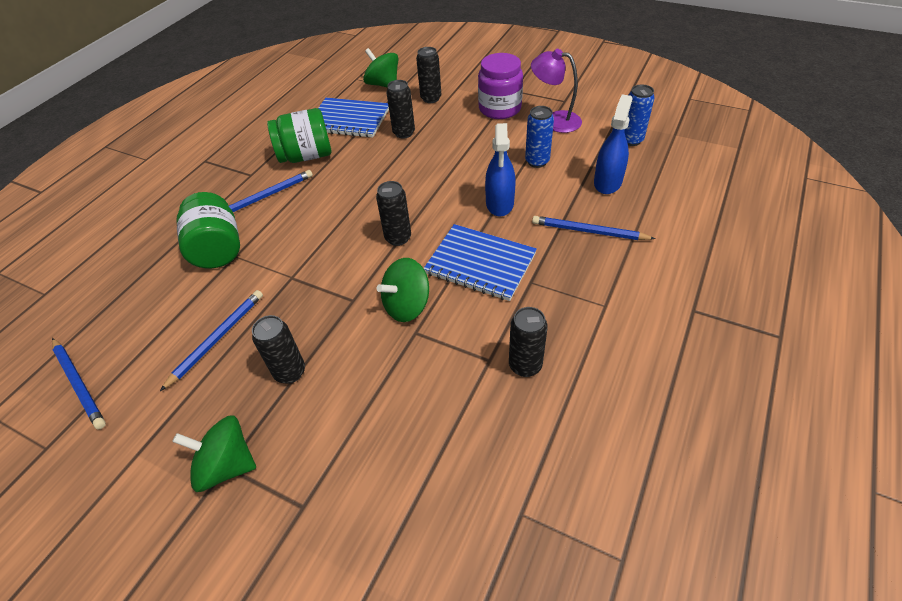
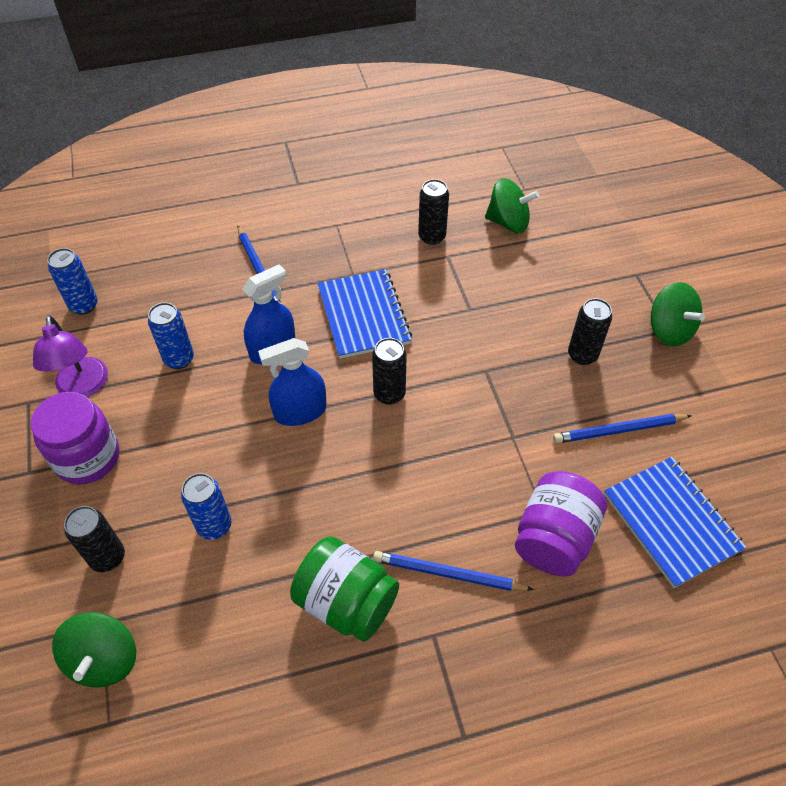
camera: 135 degrees left, 5 degrees up
blue pencil [52,338,106,429] -> none
green jar [176,192,240,268] -> purple jar [515,471,607,576]
blue notebook [318,98,389,138] -> blue notebook moved to [604,457,747,588]
green spinning top [377,258,429,322] -> green spinning top moved to [485,178,539,233]
black can [386,80,415,139] -> blue can [181,473,231,540]
blue spray bottle [594,94,633,194] -> blue spray bottle moved to [258,338,327,426]

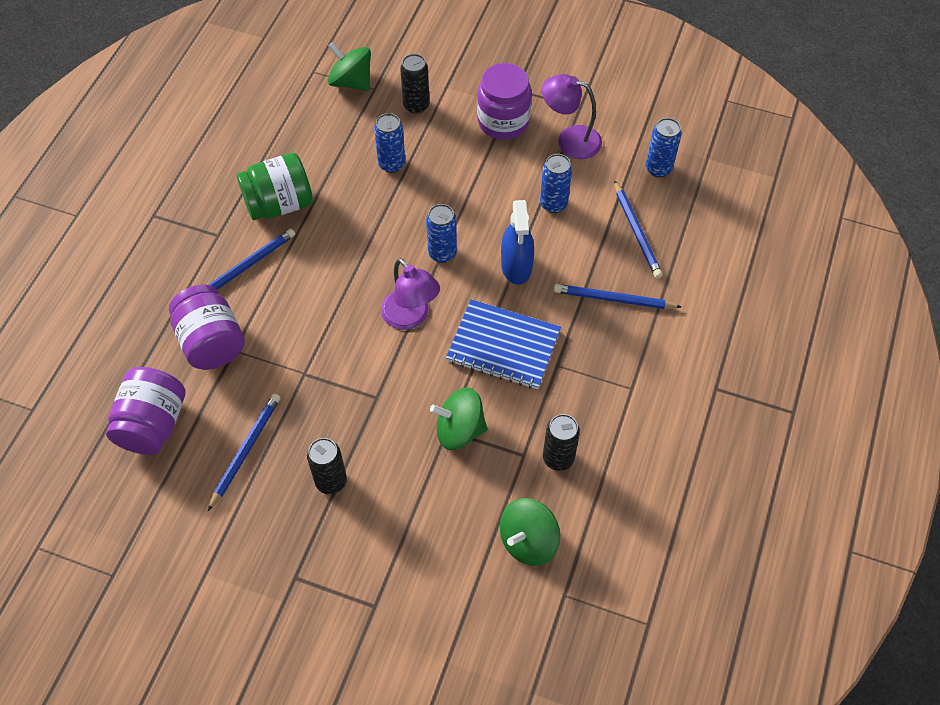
camera: 125 degrees right, 5 degrees up
blue spray bottle [258,338,327,426] -> blue can [426,204,457,263]
black can [372,338,407,405] -> purple lamp [381,258,440,330]
blue notebook [604,457,747,588] -> purple jar [106,367,185,455]
green spinning top [651,282,705,346] -> green spinning top moved to [430,387,487,450]
none -> blue pencil [614,180,663,278]

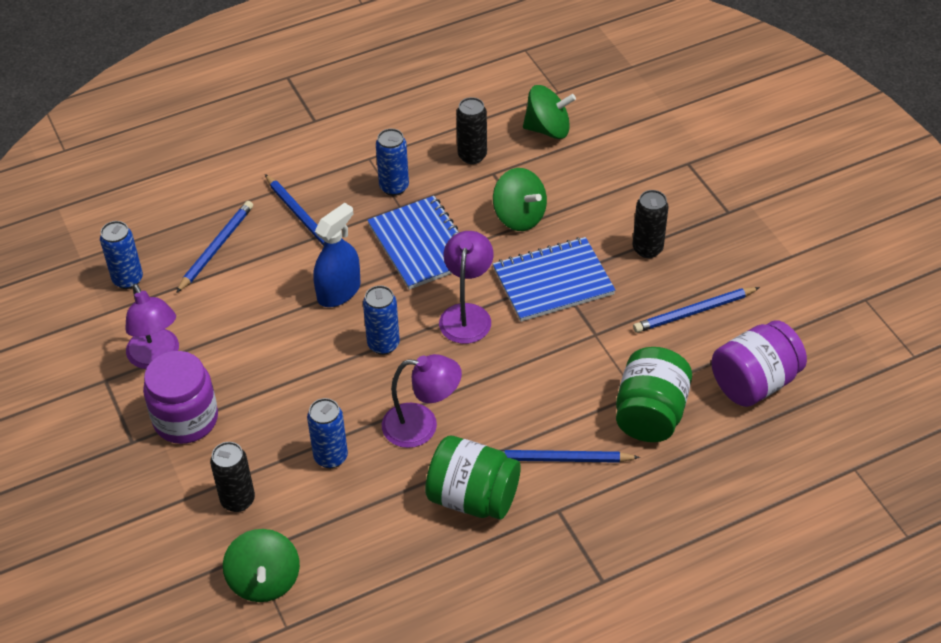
camera: 135 degrees left, 10 degrees down
purple jar [169,284,245,370] -> green jar [616,347,692,442]
blue can [540,154,572,213] -> blue can moved to [376,129,409,196]
none -> purple lamp [382,354,462,448]
none -> blue notebook [493,237,615,322]

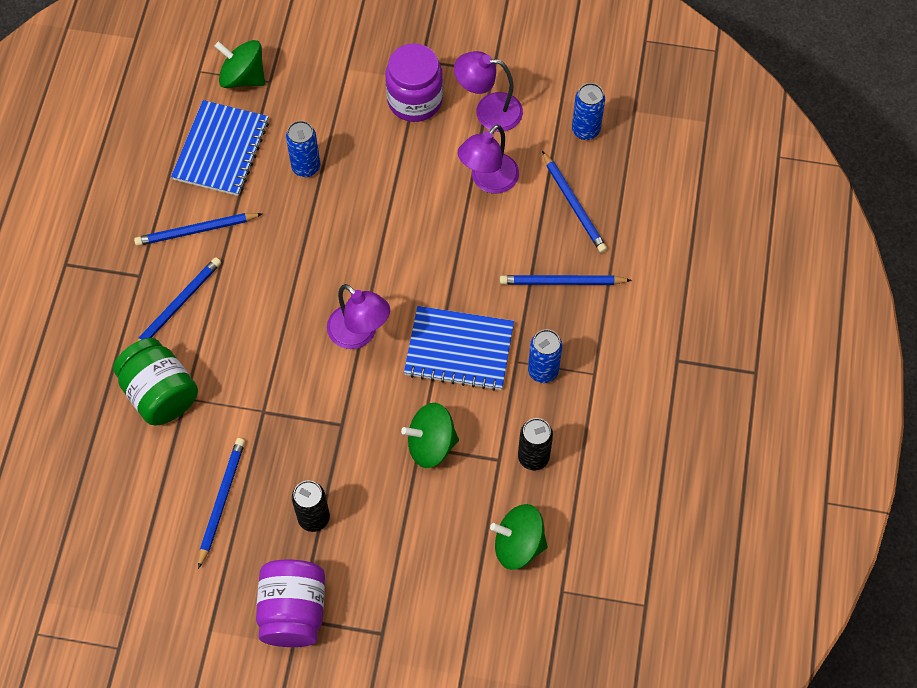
camera: 125 degrees right, 15 degrees up
black can [210,442,255,512] -> none
blue spray bottle [313,203,361,307] -> none
blue can [363,285,400,355] -> none
purple lamp [382,354,462,448] -> purple lamp moved to [458,124,519,194]
green jar [425,436,521,520] -> blue pencil [134,213,262,246]
blue notebook [493,237,615,322] -> blue notebook moved to [171,100,269,196]
green spinning top [523,85,576,139] -> green spinning top turned 60 degrees clockwise [490,504,547,570]
purple jar [712,320,807,407] -> purple jar moved to [256,559,325,647]

